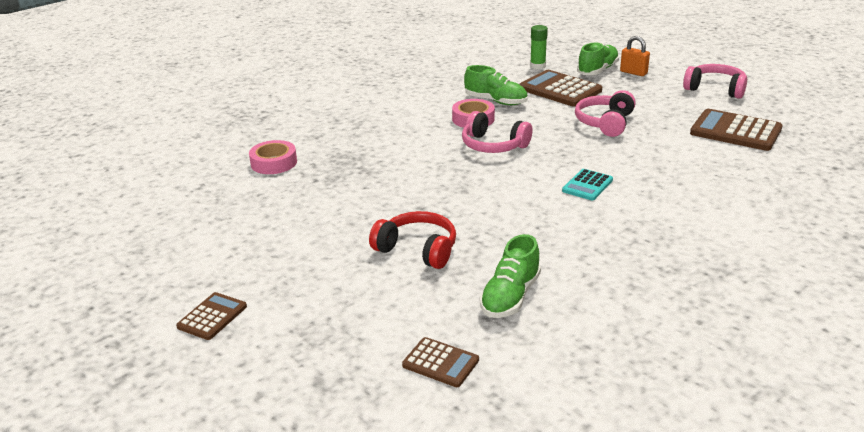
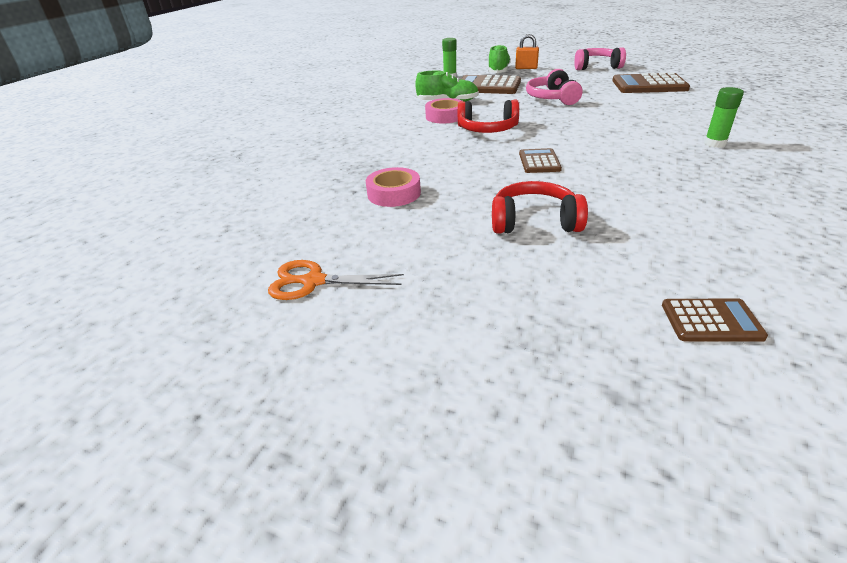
camera: 25 degrees left, 5 degrees up
brown calculator [176,292,247,340] -> brown calculator moved to [519,148,562,173]
pink tape [249,140,297,174] -> pink tape moved to [366,167,421,207]
pink headphones [462,111,532,153] -> red headphones [458,100,519,133]
green shoe [480,234,541,318] -> none
turquoise calculator [562,169,613,201] -> none
none -> orange scissors [268,260,404,300]
none -> green glue stick [704,87,744,148]

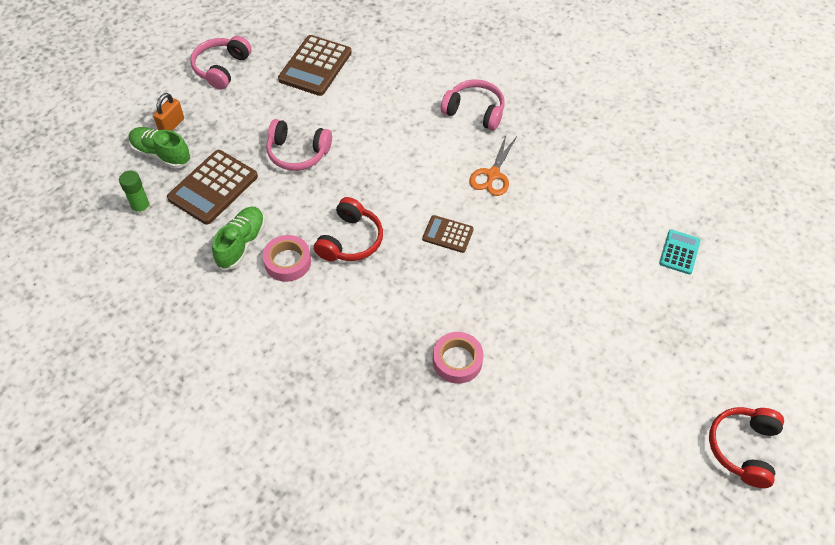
camera: 75 degrees left, 20 degrees up
orange scissors [268,260,404,300] -> orange scissors moved to [469,136,517,196]
red headphones [492,181,588,234] -> red headphones moved to [709,407,784,488]
brown calculator [662,298,768,342] -> turquoise calculator [659,230,701,274]
green glue stick [704,87,744,148] -> pink headphones [441,79,505,131]

